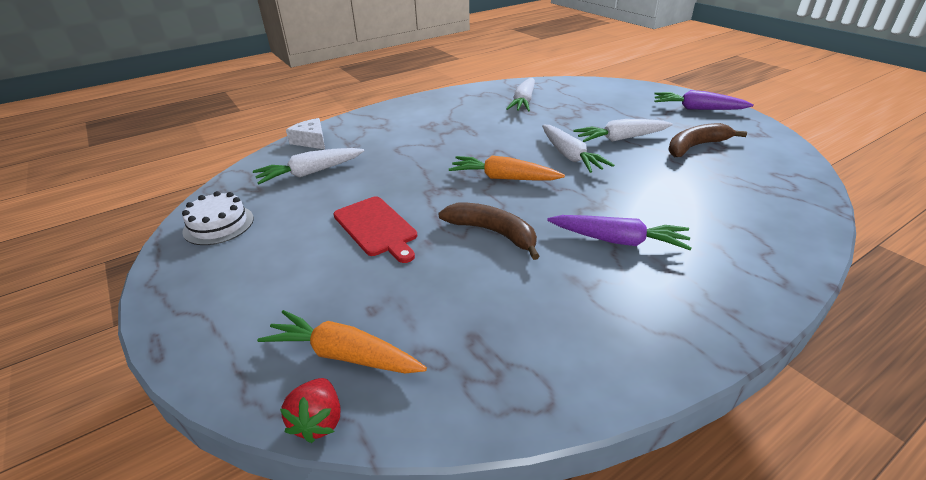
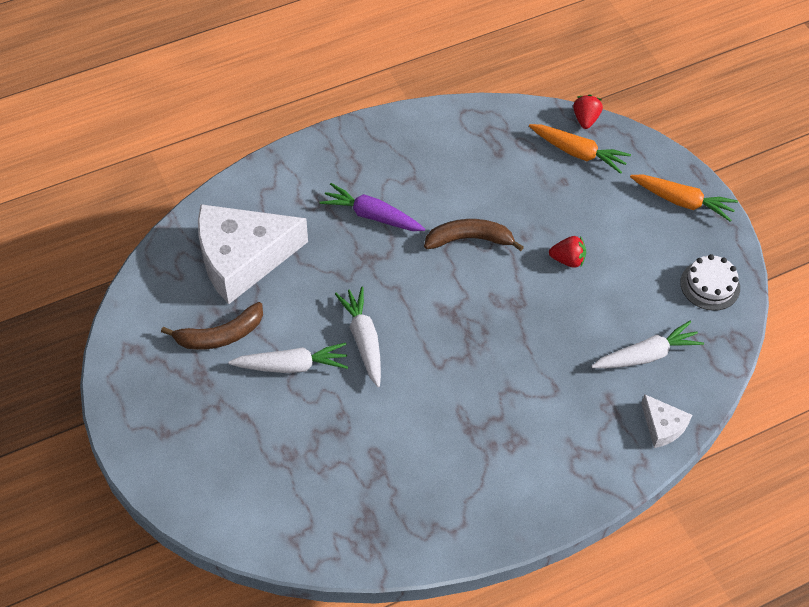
camera: 175 degrees left, 20 degrees up
red cutting board [334,196,417,263] -> red strawberry [549,236,586,268]
brown banana [438,202,540,260] -> brown banana turned 135 degrees clockwise [424,219,524,251]
orange carrot [449,156,565,180] -> orange carrot moved to [630,175,738,221]
white carrot [506,78,535,111] -> none
purple carrot [654,90,754,110] -> none
none -> white cheese [198,204,308,304]

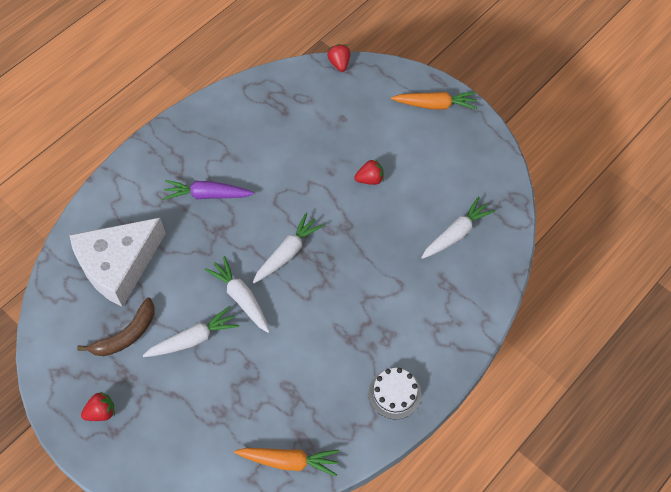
camera: 20 degrees left, 5 degrees up
brown banana [424,219,524,251] -> none
orange carrot [529,124,631,174] -> orange carrot moved to [234,448,339,476]
white cheese [641,394,692,448] -> none
white cake [680,254,740,311] -> white cake moved to [368,368,422,419]
none -> red strawberry [81,392,115,421]
none -> white carrot [253,213,324,283]

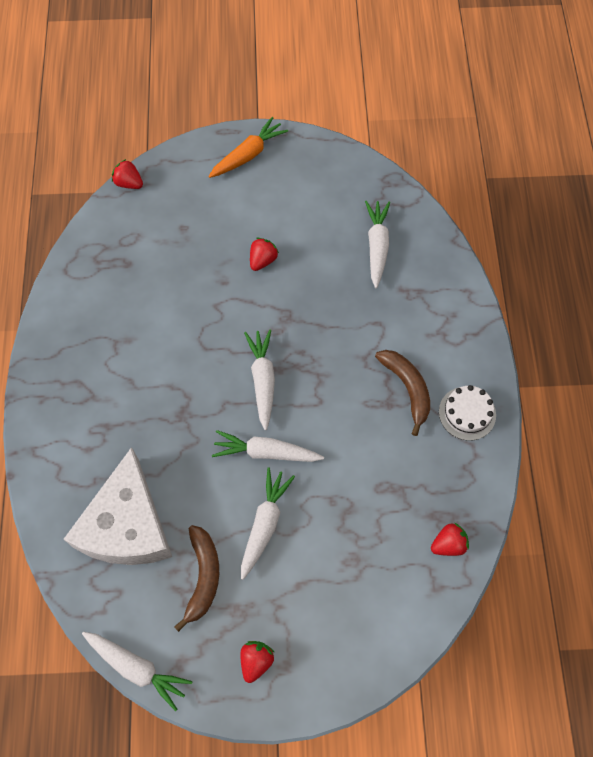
camera: 45 degrees left, 5 degrees up
purple carrot [163,180,254,200] -> none
orange carrot [234,448,339,476] -> red strawberry [431,523,469,556]
none -> white carrot [82,632,193,711]
none -> brown banana [375,350,430,436]

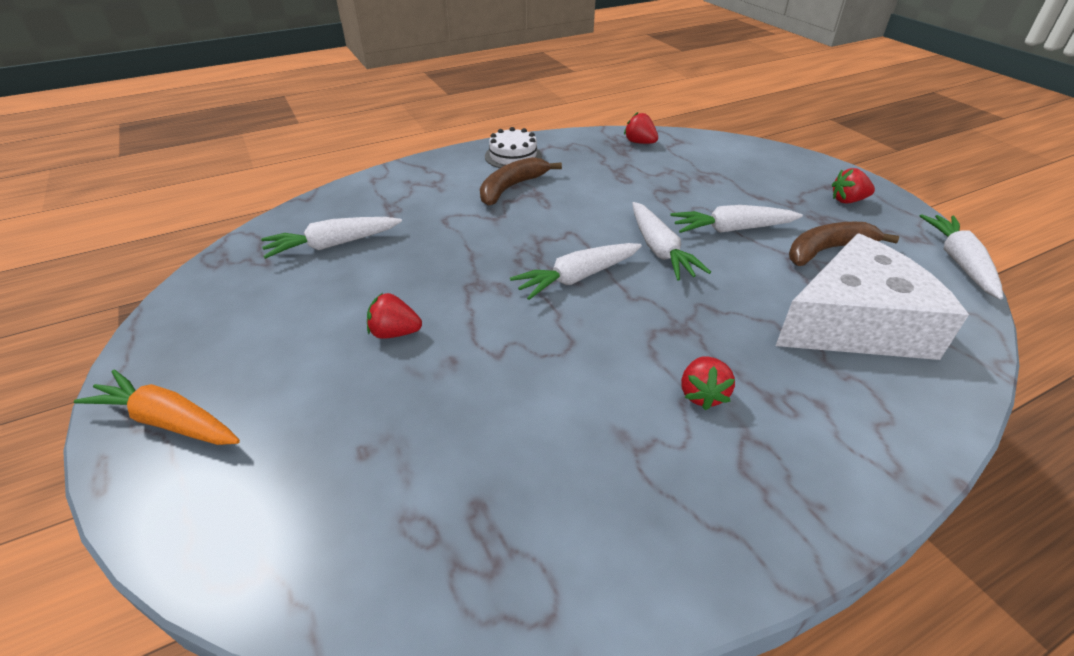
camera: 115 degrees left, 25 degrees down
red strawberry [112,159,143,189] -> red strawberry moved to [681,356,735,410]

